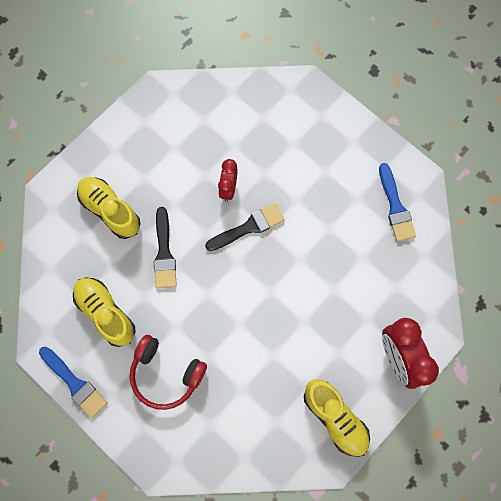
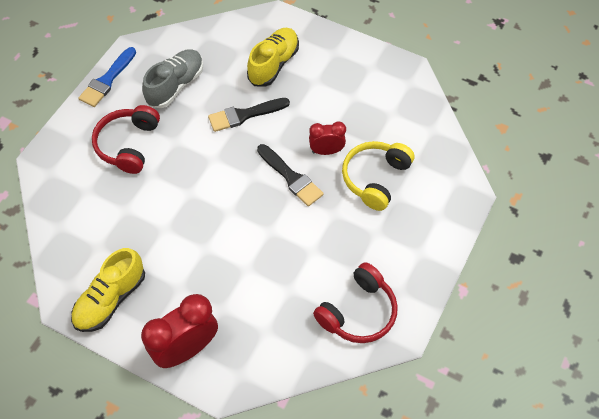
camera: 75 degrees right, 15 degrees down
yellow shoe [73,277,135,347] -> grey shoe [142,49,203,108]
blue brush [379,163,416,241] -> red headphones [313,262,398,343]
none -> yellow headphones [342,141,415,211]

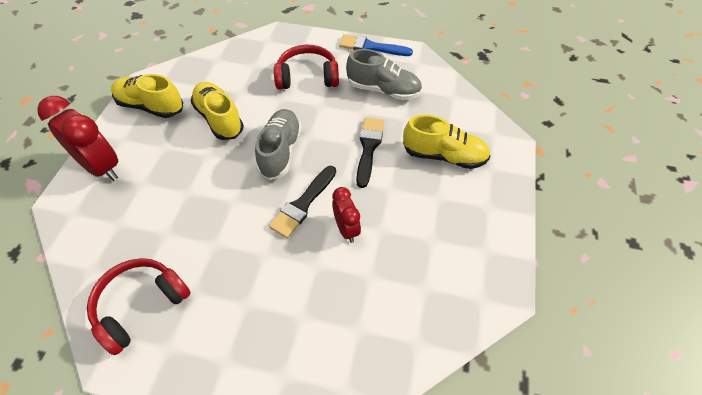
camera: 75 degrees right, 5 degrees down
black brush [208,98,290,132] -> black brush turned 45 degrees clockwise [356,117,385,188]
red headphones [313,262,398,343] -> red headphones turned 105 degrees clockwise [87,258,191,355]
yellow headphones [342,141,415,211] -> none
none -> yellow shoe [191,82,244,140]
none -> grey shoe [255,109,302,180]

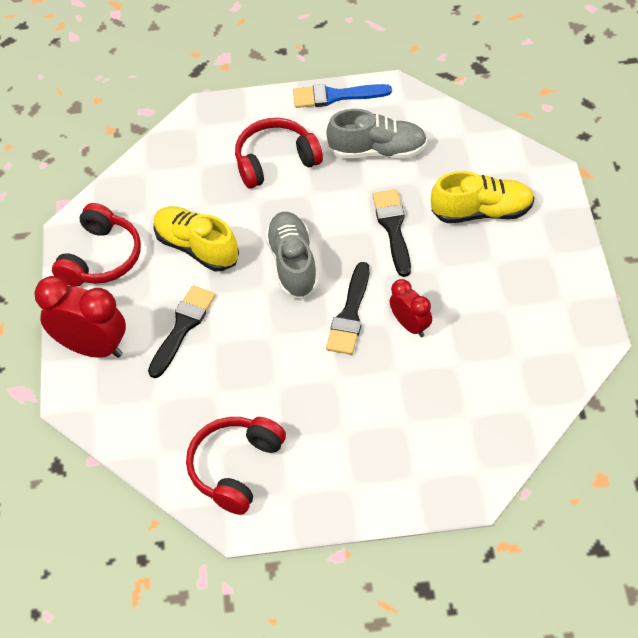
camera: 15 degrees left, 0 degrees up
yellow shoe [111,74,183,118] -> red headphones [52,203,141,287]
none -> black brush [148,285,216,378]

